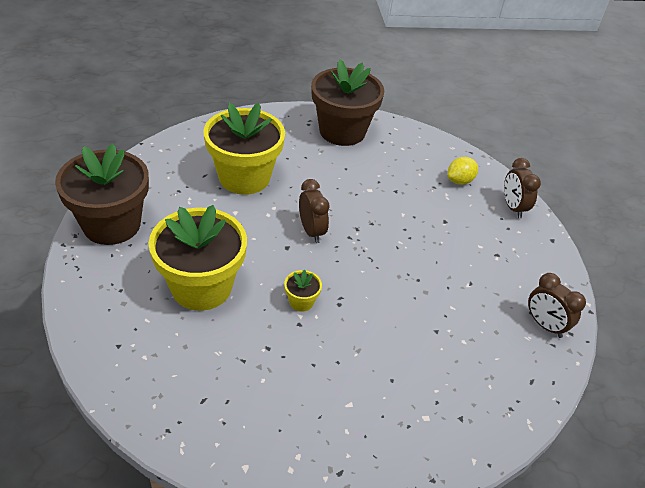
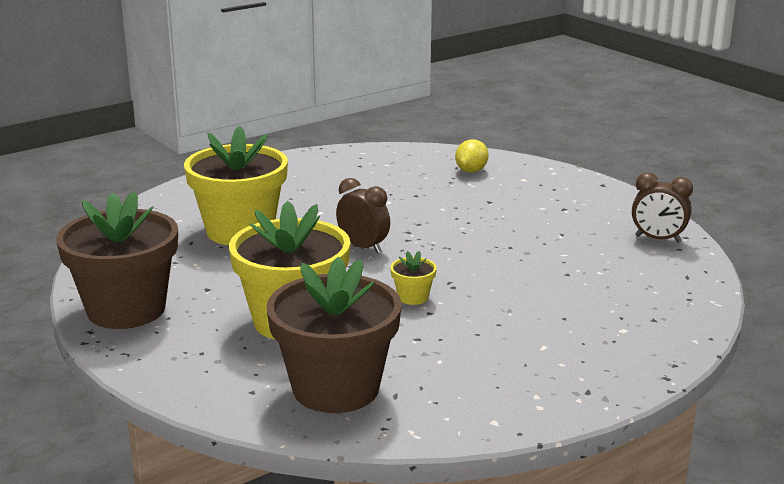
camera: 25 degrees left, 20 degrees down
brown flower pot [311,60,384,146] -> brown flower pot moved to [267,256,402,413]
brown clock [504,158,541,218] -> none

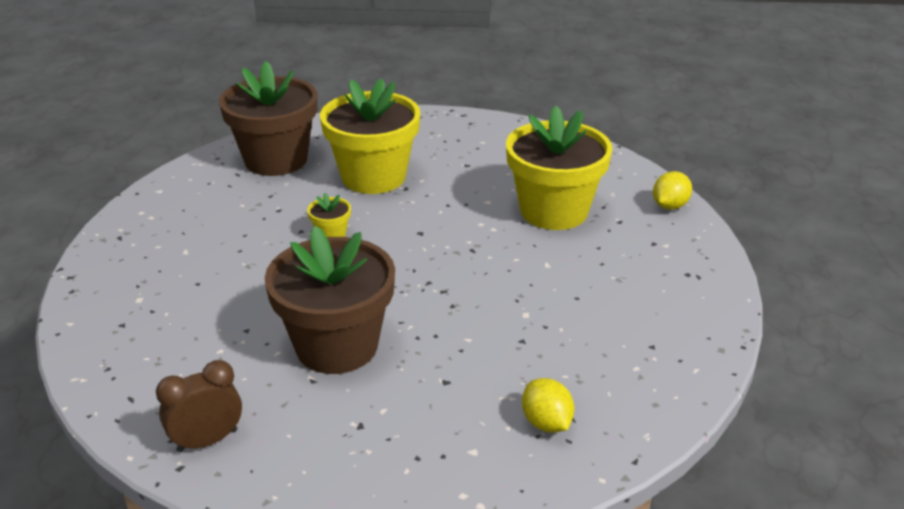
camera: 130 degrees right, 10 degrees up
brown flower pot [56,191,178,329] -> brown flower pot moved to [265,226,395,374]
brown clock [336,178,390,254] -> none
none -> yellow lemon [653,171,692,210]

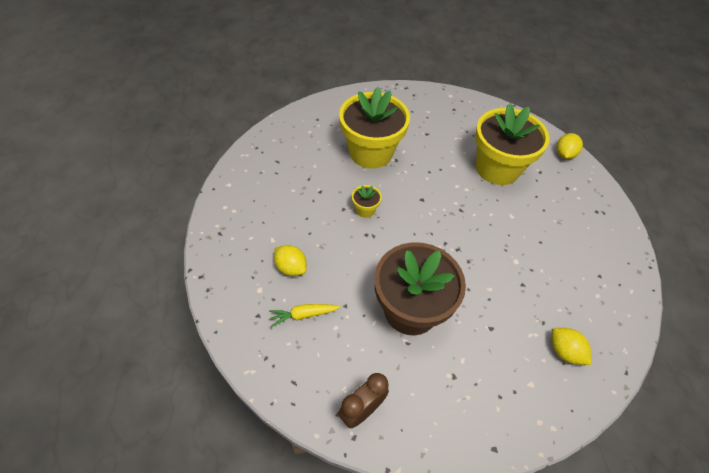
camera: 15 degrees left, 20 degrees up
brown flower pot [219,61,317,176] -> none
none -> yellow carrot [269,304,341,327]
none -> yellow lemon [274,245,307,276]

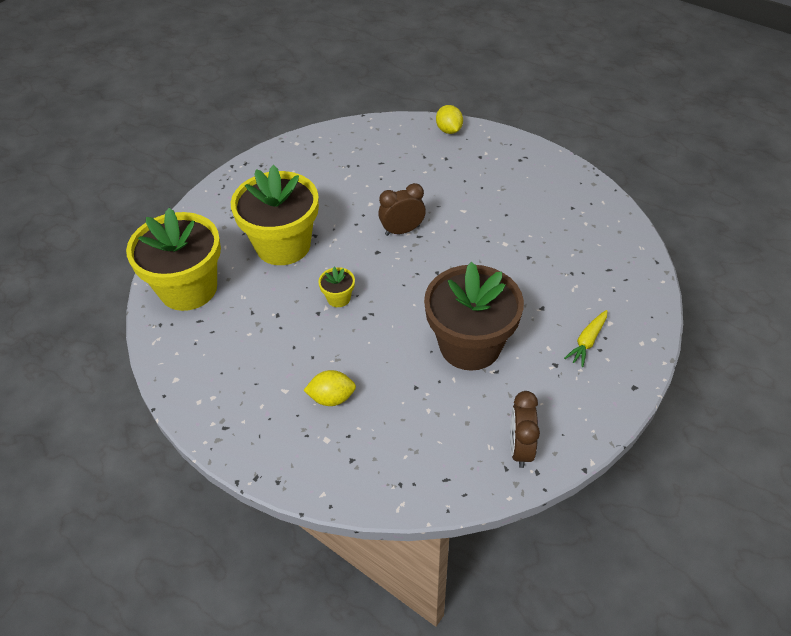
camera: 40 degrees left, 5 degrees down
yellow carrot [269,304,341,327] -> yellow carrot moved to [564,310,607,367]
yellow flower pot [475,103,550,185] -> yellow flower pot moved to [126,208,221,311]
yellow lemon [552,328,591,365] -> none
none -> brown clock [378,183,426,236]

